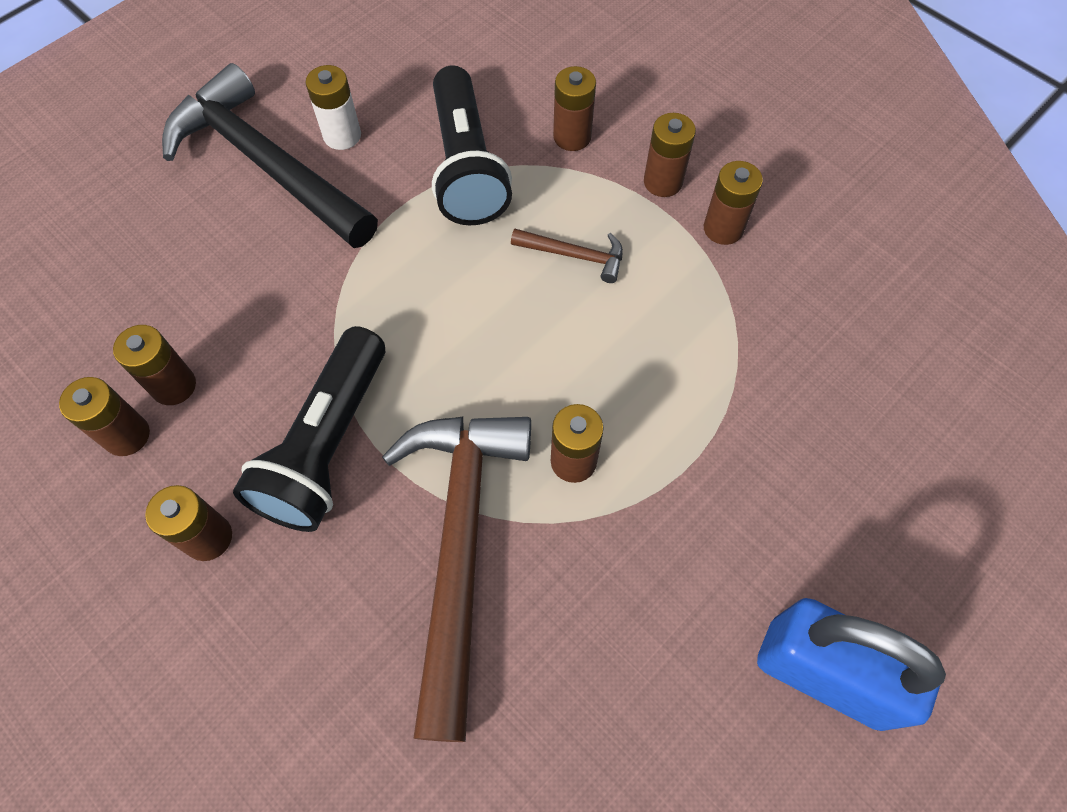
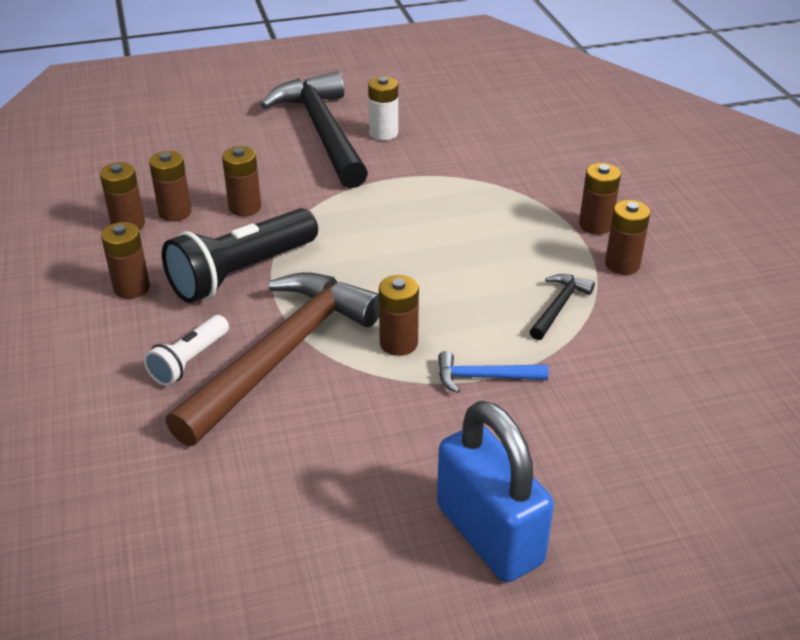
camera: 30 degrees right, 25 degrees down
black flashlight [432,65,512,225] -> none
brown hammer [511,229,623,283] -> none
brown battery [553,66,596,151] -> brown battery moved to [222,146,261,216]
none -> white flashlight [144,315,229,386]
none -> blue hammer [438,351,548,393]
none -> black hammer [530,274,595,340]

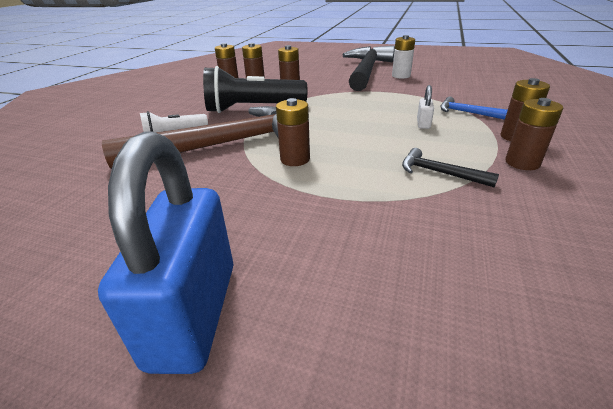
camera: 35 degrees right, 5 degrees down
brown battery [101,222,150,299] -> none
blue hammer [438,351,548,393] -> blue hammer moved to [440,97,507,120]
black hammer [530,274,595,340] -> black hammer turned 120 degrees counterclockwise [402,148,499,188]
none -> white padlock [417,85,434,129]

